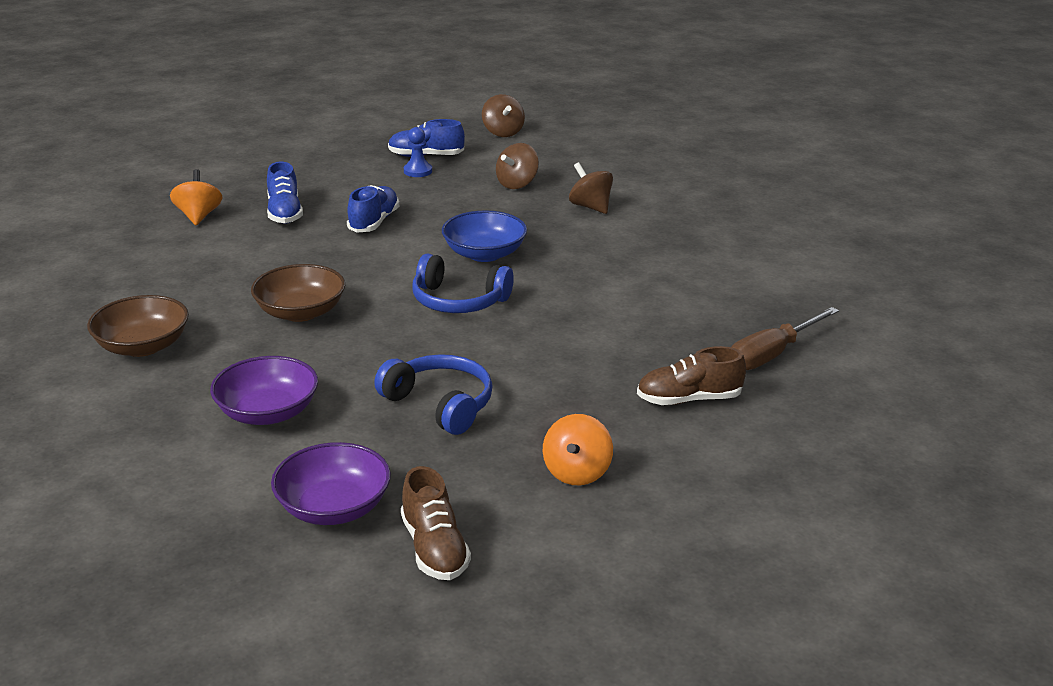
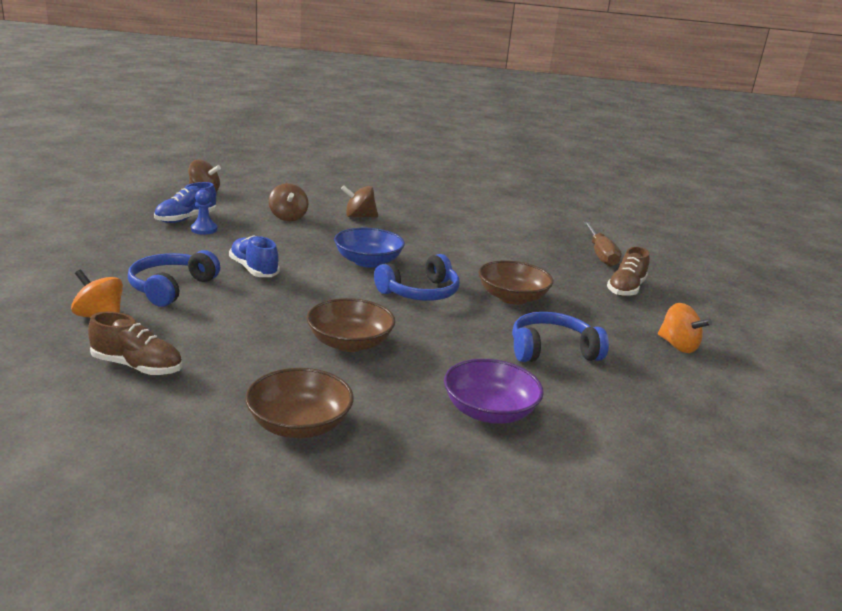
camera: 55 degrees left, 5 degrees down
blue shoe [267,162,303,224] -> blue headphones [128,250,220,307]
purple bowl [271,442,391,525] -> none
brown shoe [401,466,471,580] -> brown shoe moved to [88,311,182,375]
none -> brown bowl [478,260,553,305]

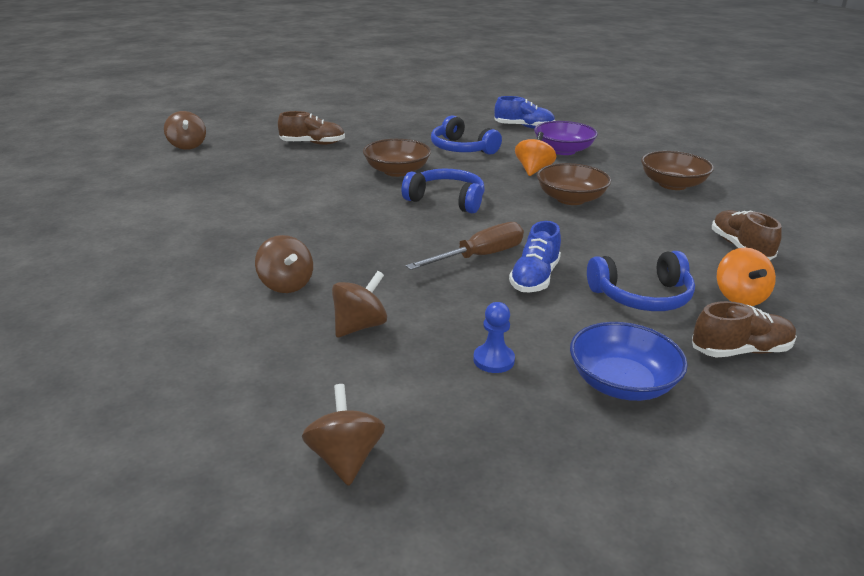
camera: 120 degrees left, 5 degrees up
blue shoe [154,182,217,223] -> blue shoe moved to [494,96,555,129]
blue bowl [334,228,405,268] -> blue bowl moved to [570,322,688,401]
brown screwdriver [583,222,621,267] -> brown screwdriver moved to [406,222,524,270]
orange spinning top [658,303,712,353] -> orange spinning top moved to [515,132,556,176]
none -> brown spinning top [164,111,206,150]
none -> brown shoe [692,301,797,358]

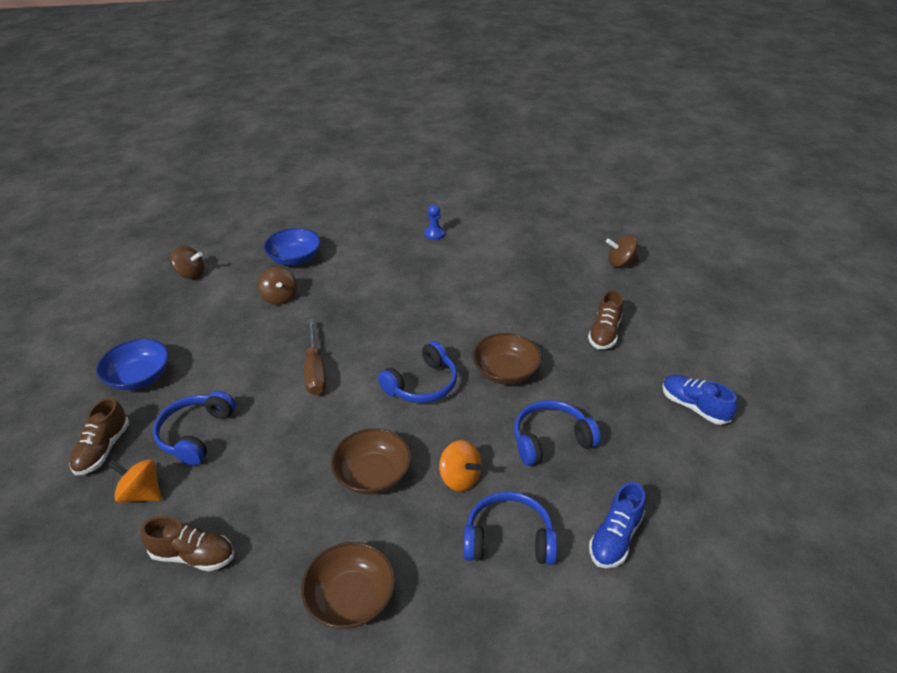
camera: 115 degrees right, 10 degrees up
brown spinning top [255,235,313,293] -> none
blue pawn [473,302,515,373] -> blue pawn moved to [424,204,445,240]
blue shoe [509,221,561,292] -> blue shoe moved to [662,375,737,425]
purple bowl [534,121,598,155] -> blue headphones [463,491,557,565]
none -> blue bowl [264,228,321,265]

